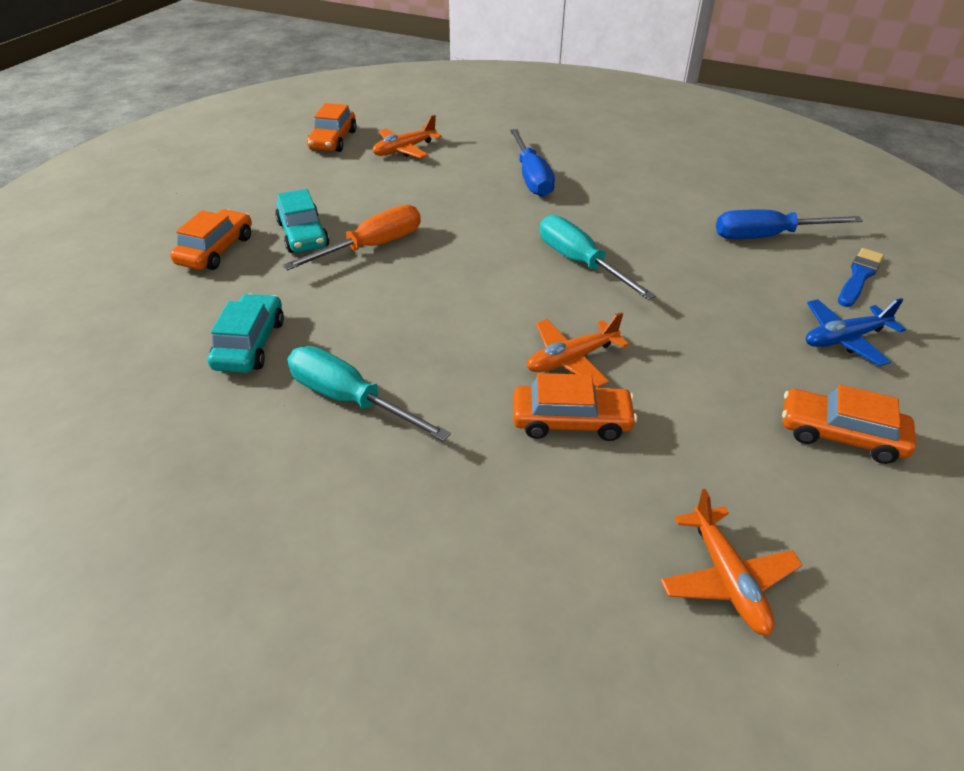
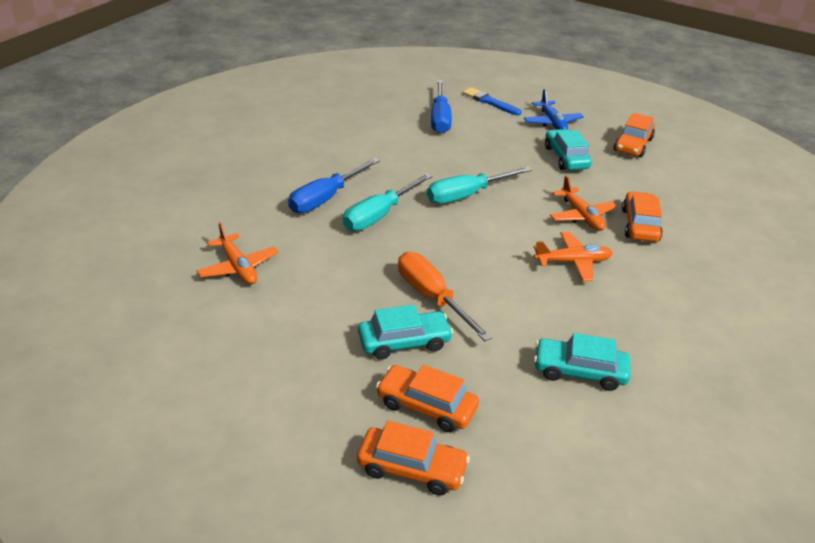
camera: 85 degrees left, 5 degrees down
turquoise screwdriver [287,346,451,441] -> turquoise screwdriver moved to [343,173,433,231]
orange car [307,103,357,152] -> orange car moved to [357,421,470,495]
blue screwdriver [510,129,555,197] -> blue screwdriver turned 135 degrees clockwise [288,158,380,213]
orange plane [660,489,802,636] -> orange plane moved to [534,232,613,281]
none -> turquoise car [545,129,592,170]

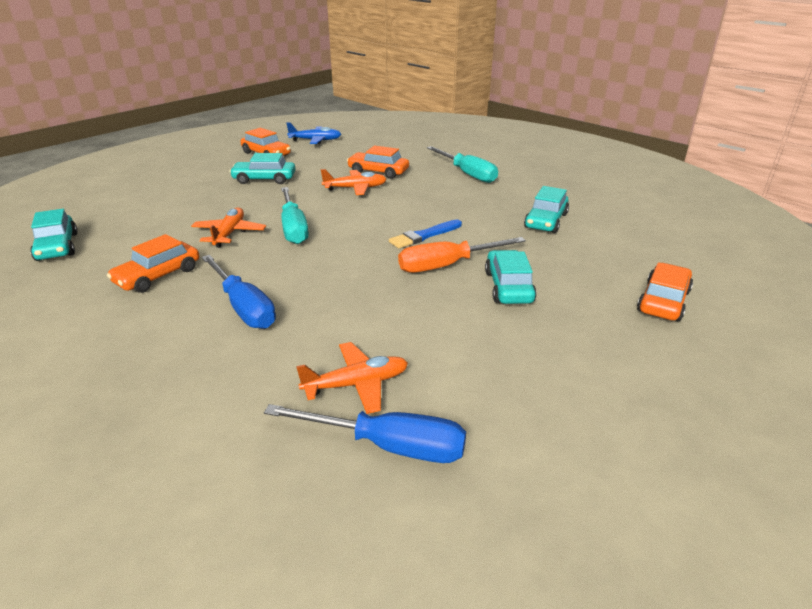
camera: 75 degrees left, 5 degrees down
turquoise screwdriver [343,173,433,231] -> turquoise screwdriver moved to [427,146,498,183]
orange car [376,365,479,432] -> orange car moved to [107,234,199,293]
blue screwdriver [431,80,452,133] -> blue screwdriver moved to [264,404,466,463]
blue brush [463,87,521,115] -> blue brush moved to [389,220,462,248]
blue plane [524,89,584,130] -> blue plane moved to [286,122,341,144]
orange plane [534,232,613,281] -> orange plane moved to [191,208,266,248]
none -> turquoise car [30,209,78,261]

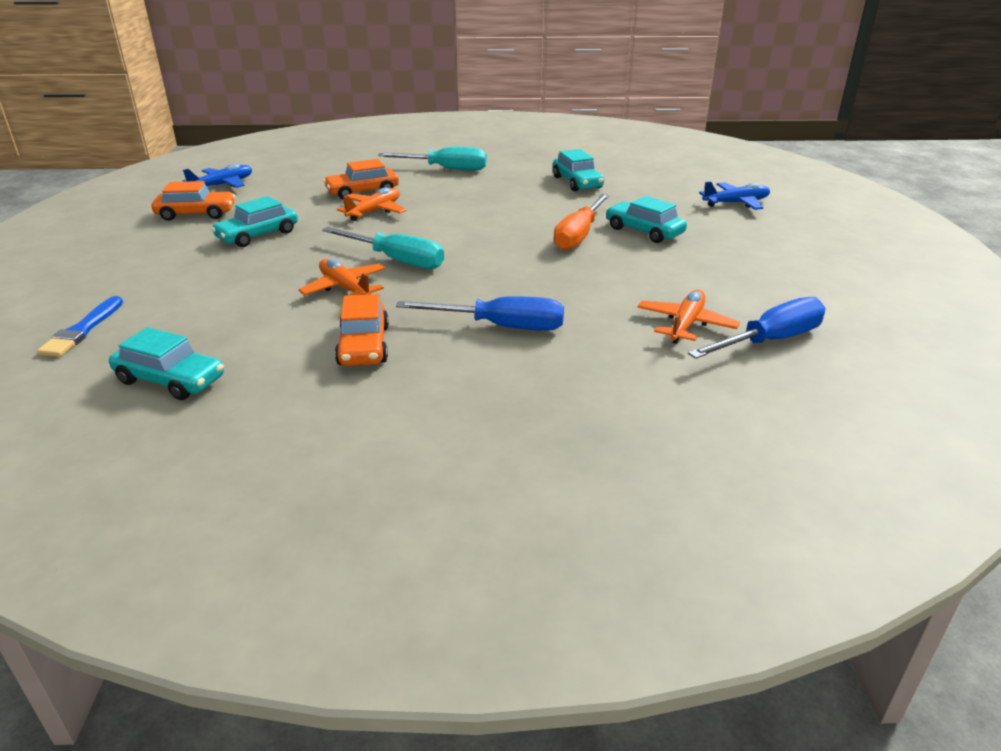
camera: 45 degrees left, 0 degrees up
blue brush [389,220,462,248] -> blue brush moved to [37,296,123,357]
orange car [637,262,693,321] -> blue plane [699,181,770,210]

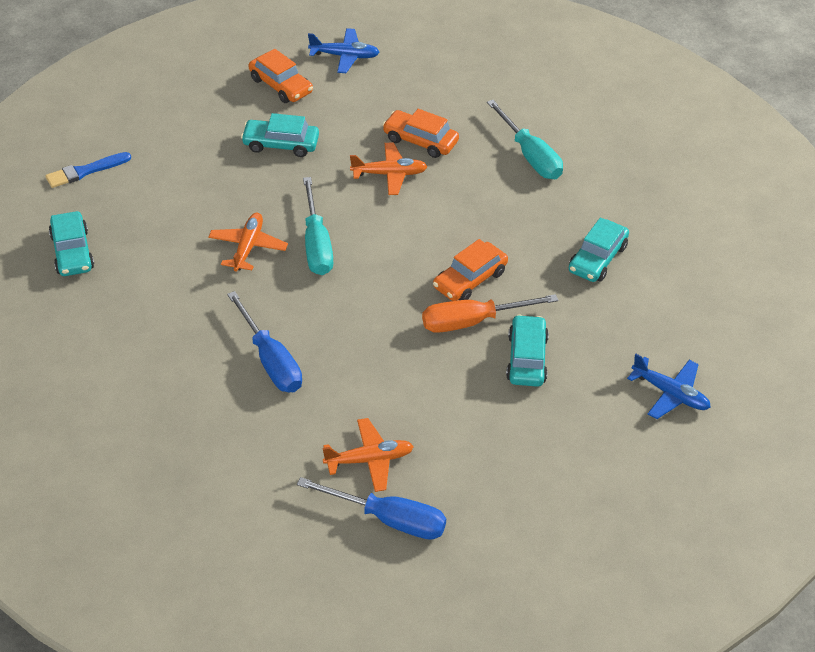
camera: 50 degrees right, 15 degrees up
orange car [335,294,389,366] -> orange car moved to [433,239,508,301]

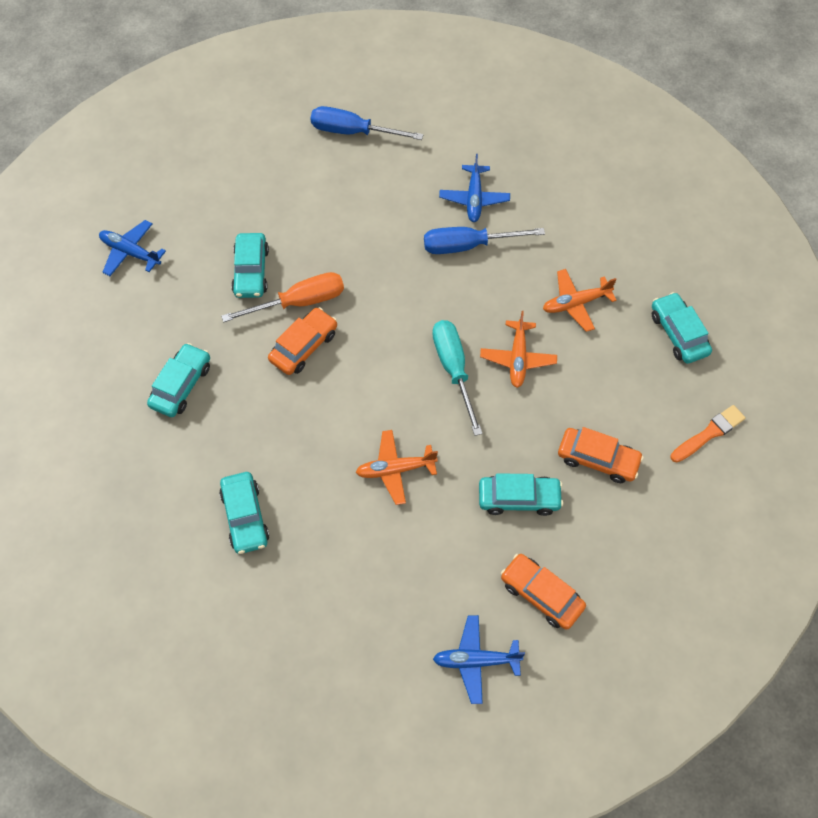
camera: 175 degrees right, 15 degrees up
blue brush [45,152,131,188] -> orange brush [670,405,746,463]
blue screwdriver [227,291,302,393] -> blue screwdriver turned 60 degrees counterclockwise [424,227,545,254]
orange plane [322,418,414,492] -> orange plane moved to [543,269,617,332]
orange car [383,109,459,158] -> orange car moved to [558,427,644,483]
turquoise screwdriver [487,100,563,179] -> turquoise car [219,472,270,554]
none -> blue plane [439,154,510,222]

